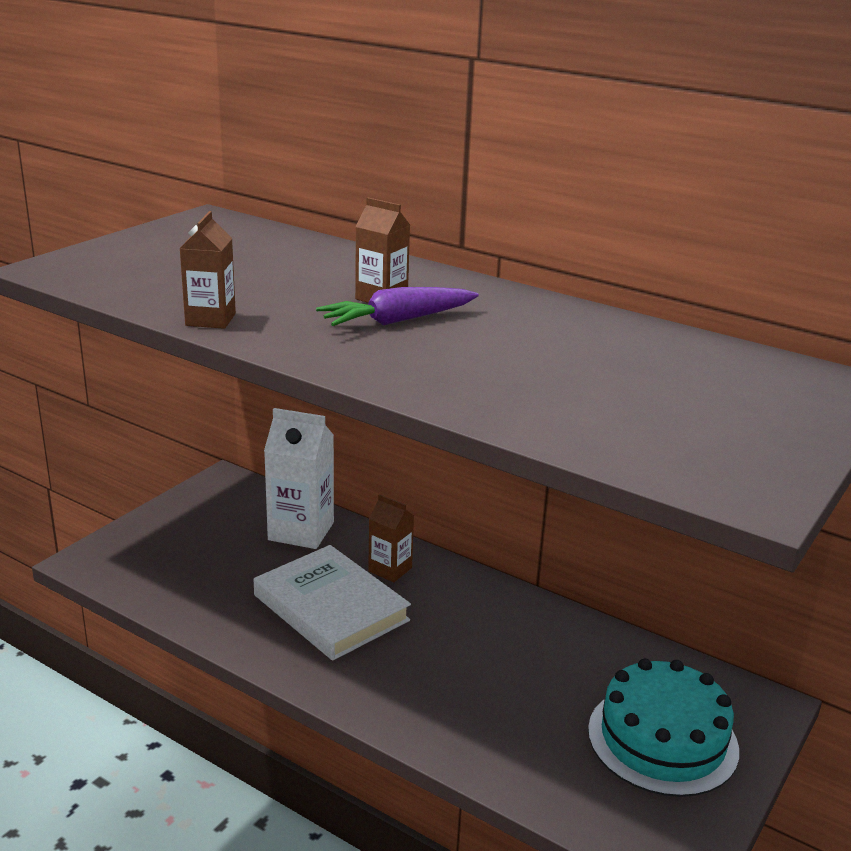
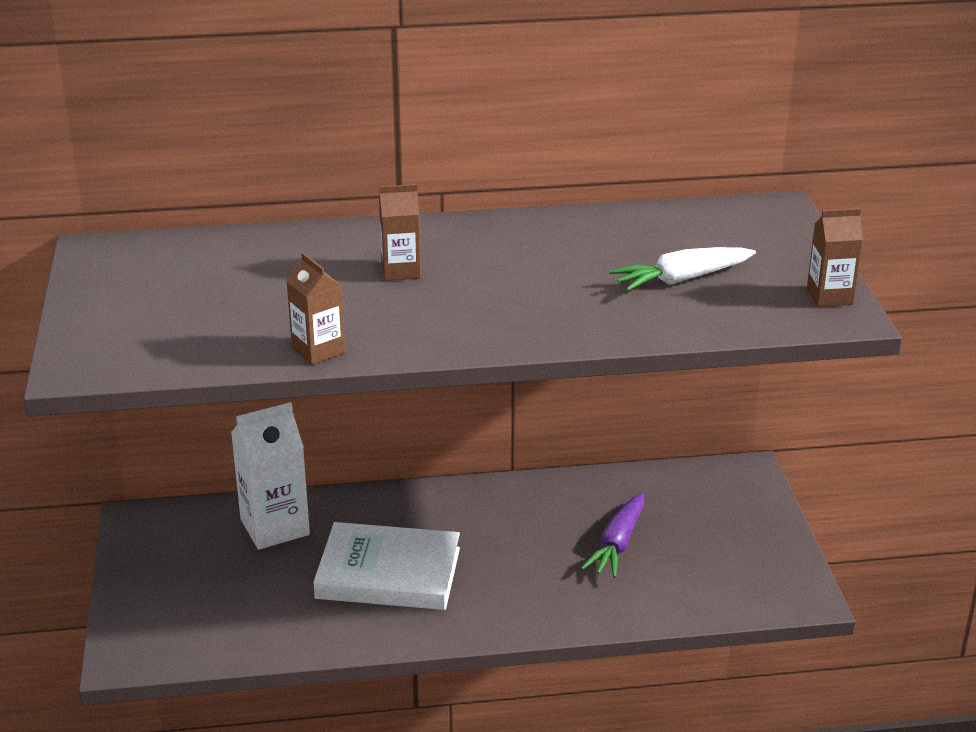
camera: 40 degrees left, 5 degrees up
purple carrot [316,287,479,326] -> purple carrot moved to [581,492,645,578]
brown carton [368,494,414,582] -> brown carton moved to [807,208,863,307]
turquoise cake [588,659,739,797] -> none
none -> white carrot [609,247,756,291]

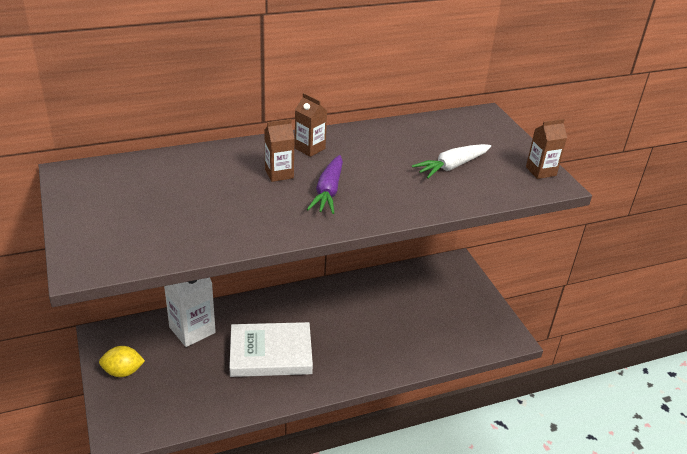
camera: 15 degrees left, 5 degrees up
brown carton [286,252,345,365] -> brown carton moved to [295,93,327,157]
purple carrot [581,492,645,578] -> purple carrot moved to [307,155,343,214]
none -> yellow lemon [99,346,145,377]

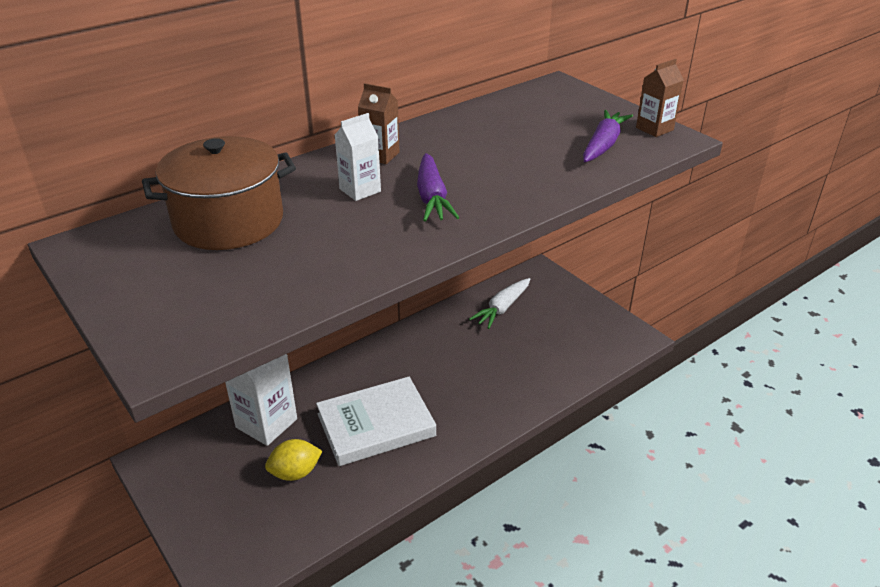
camera: 15 degrees left, 0 degrees up
yellow lemon [99,346,145,377] -> yellow lemon moved to [265,439,322,481]
brown carton [265,119,295,182] -> white carton [335,113,381,201]
white carrot [412,144,491,178] -> white carrot moved to [469,278,530,329]
none -> brown pot [142,136,296,250]
none -> purple carrot [583,110,633,162]

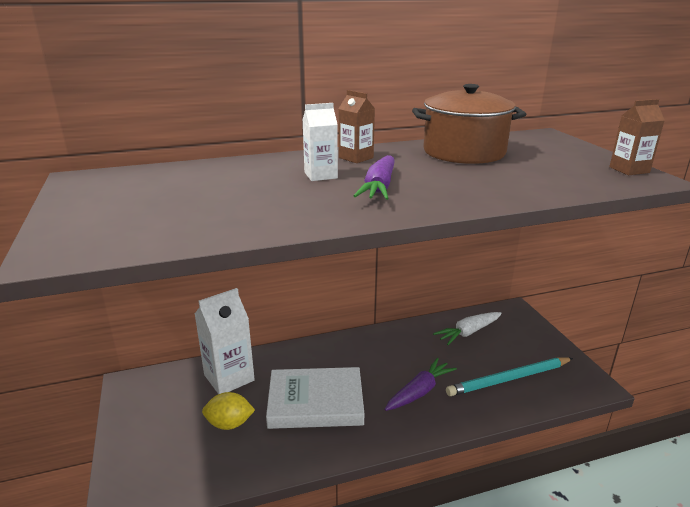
camera: 20 degrees right, 10 degrees down
brown pot [142,136,296,250] -> brown pot moved to [412,84,526,164]
purple carrot [583,110,633,162] -> purple carrot moved to [384,358,457,411]
none -> turquoise pencil [446,357,573,396]

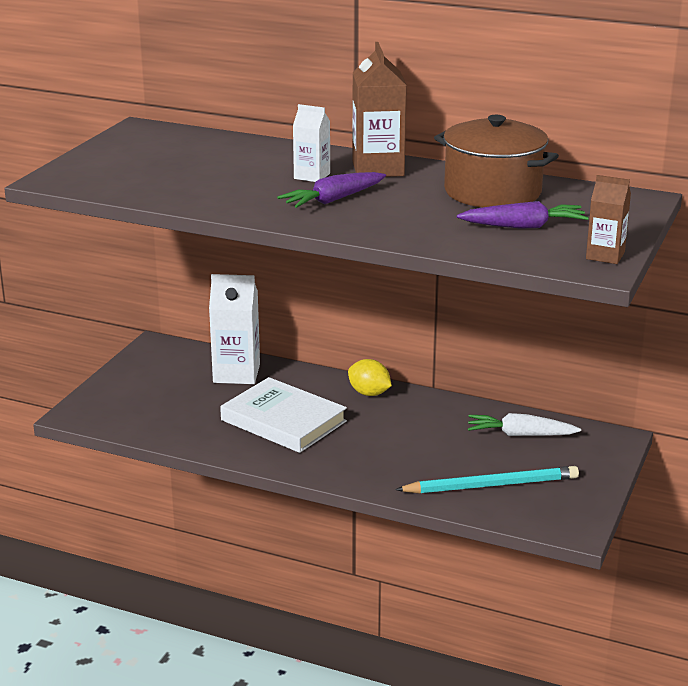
camera: 40 degrees right, 0 degrees up
yellow lemon [202,392,255,430] -> yellow lemon moved to [348,359,392,396]
brown carton [338,90,375,163] -> brown carton [352,42,407,177], size x1.71
purple carrot [384,358,457,411] -> purple carrot moved to [457,201,589,229]
turquoise pencil [446,357,573,396] -> turquoise pencil turned 150 degrees clockwise [395,466,579,494]

